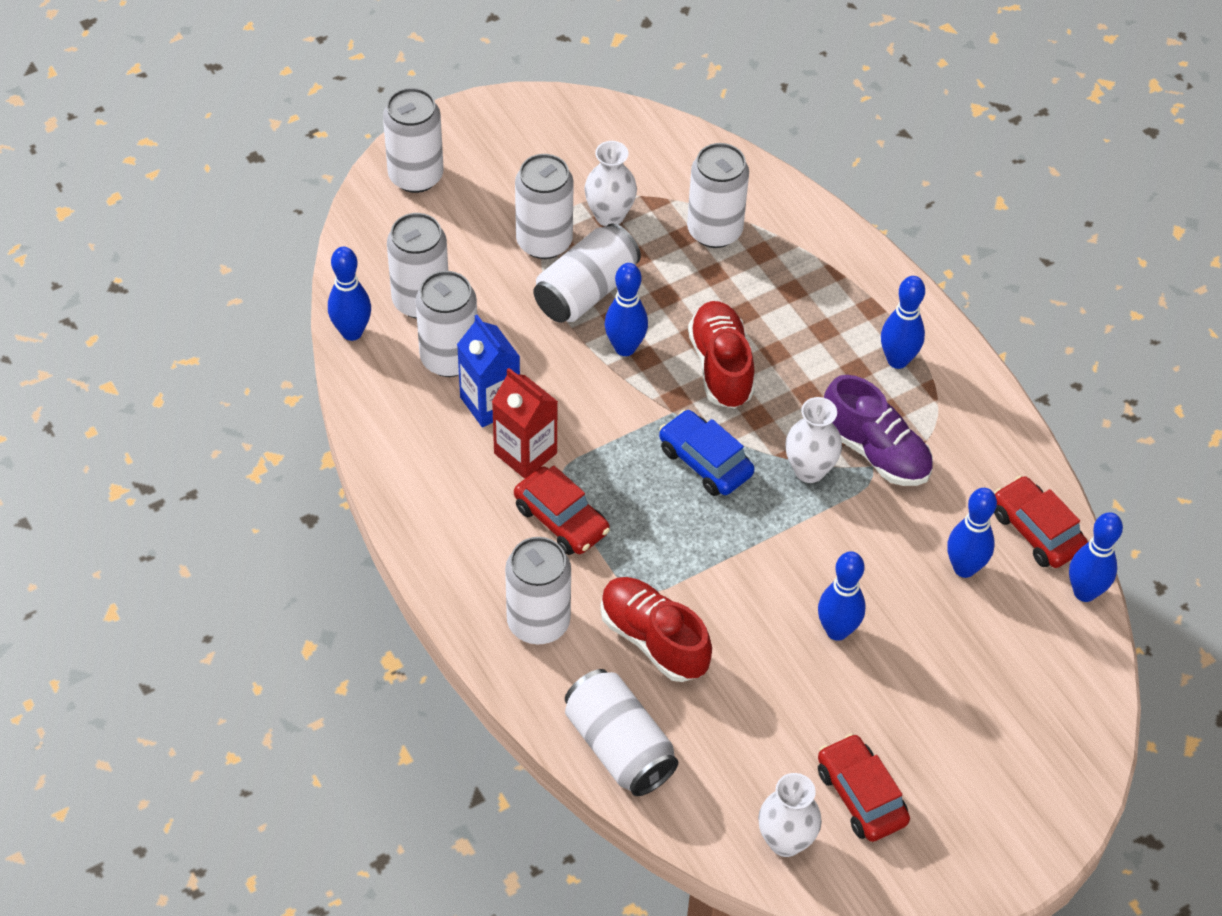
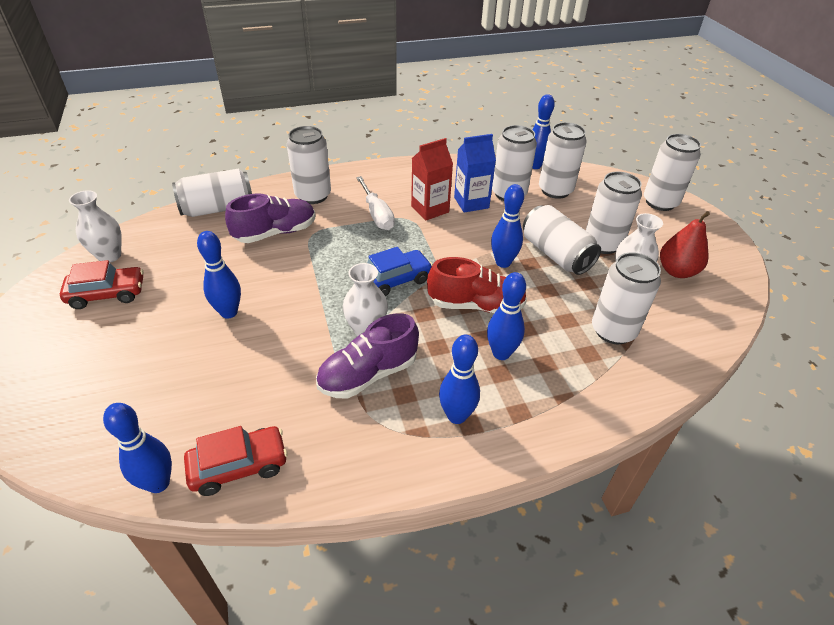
camera: 105 degrees right, 10 degrees down
red car [514,466,610,555] -> white screwdriver [356,176,395,230]
red shoe [600,577,712,682] -> purple shoe [225,193,315,243]
blue bowling pin [947,488,997,578] -> blue bowling pin moved to [487,272,526,360]
none -> red pear [660,211,710,278]

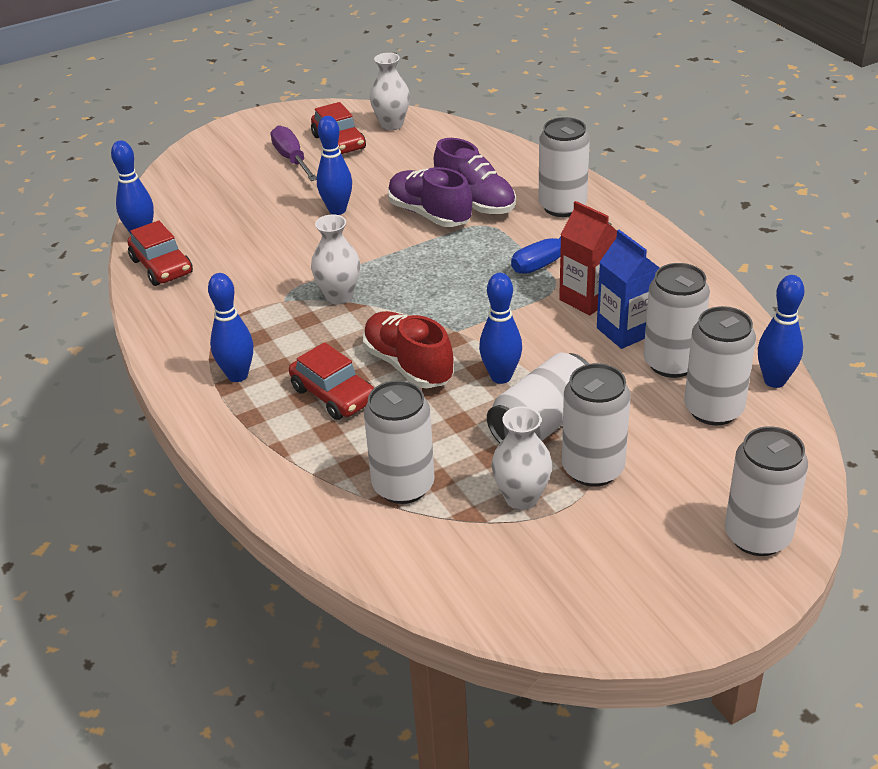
camera: 80 degrees right, 5 degrees down
white can [172,169,252,217] -> none
purple shoe [316,313,419,399] -> purple shoe moved to [388,167,472,227]
white screwdriver [356,176,395,230] -> blue screwdriver [511,222,611,274]
blue car [367,247,433,296] -> none
red shoe [427,257,527,313] -> red shoe turned 150 degrees clockwise [363,311,454,388]
blue bowling pin [487,272,526,360] -> red car [289,342,374,420]
red pear [660,211,710,278] -> none
none -> purple screwdriver [271,125,317,181]

